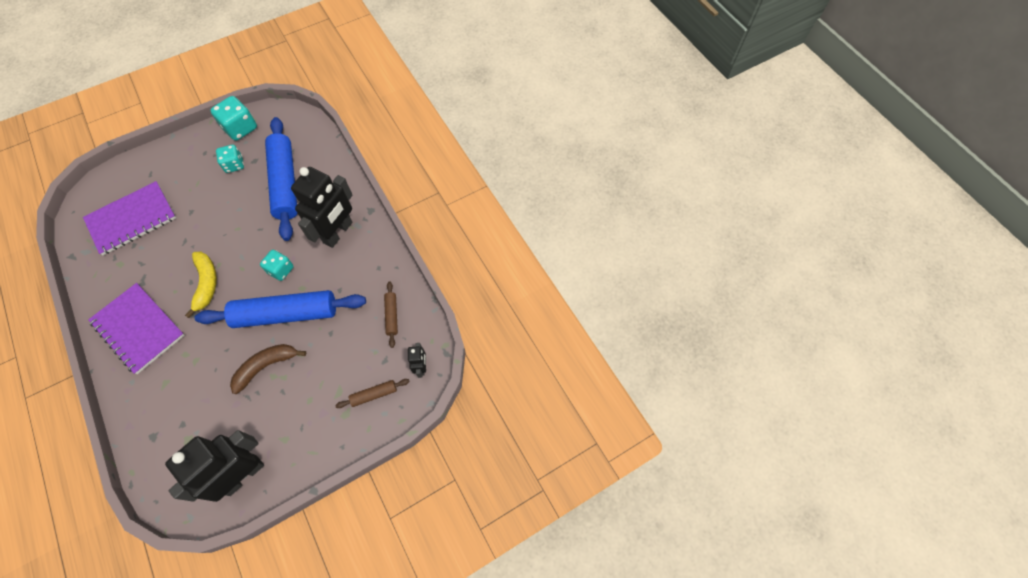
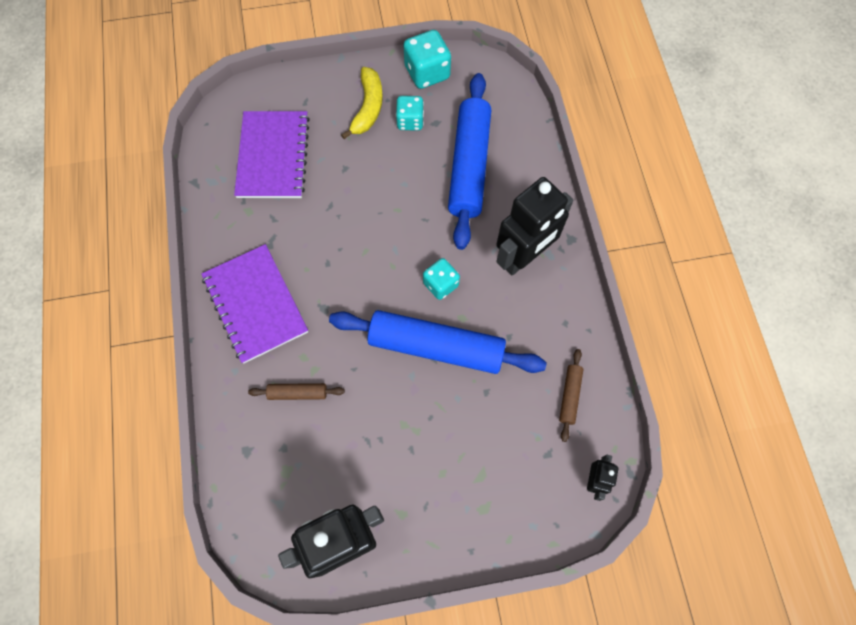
camera: 20 degrees right, 5 degrees up
purple notebook [83,181,176,255] -> purple notebook turned 75 degrees counterclockwise [234,111,310,198]
yellow banana [185,252,217,318] -> yellow banana moved to [341,67,383,139]
brown banana [230,344,306,394] -> none
brown rolling pin [335,379,410,408] -> brown rolling pin moved to [248,383,345,400]

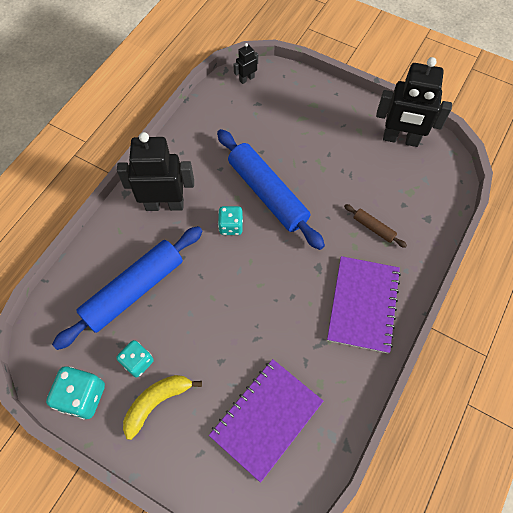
camera: 140 degrees left, 5 degrees down
brown rolling pin [559,349,584,442] -> none

